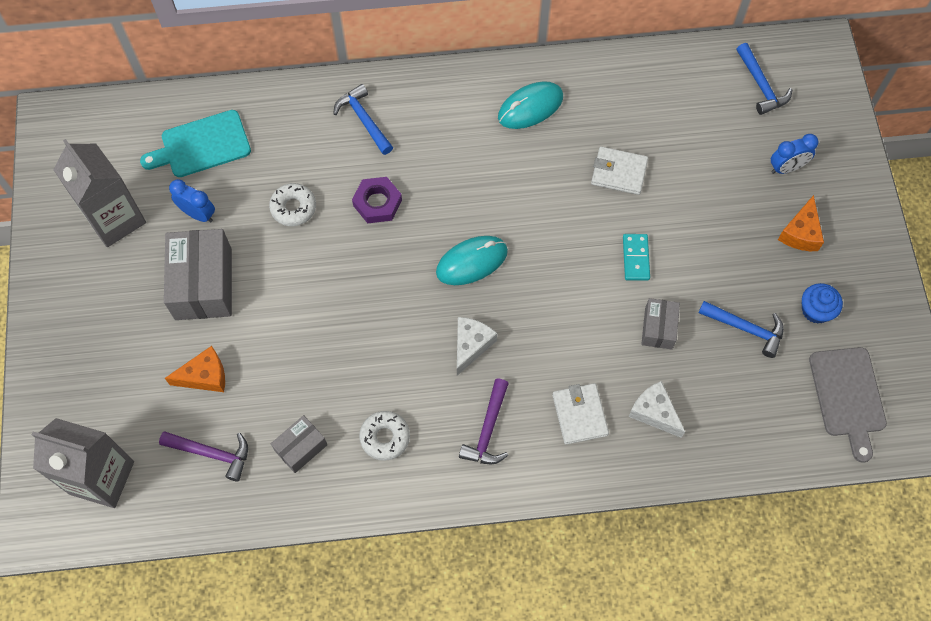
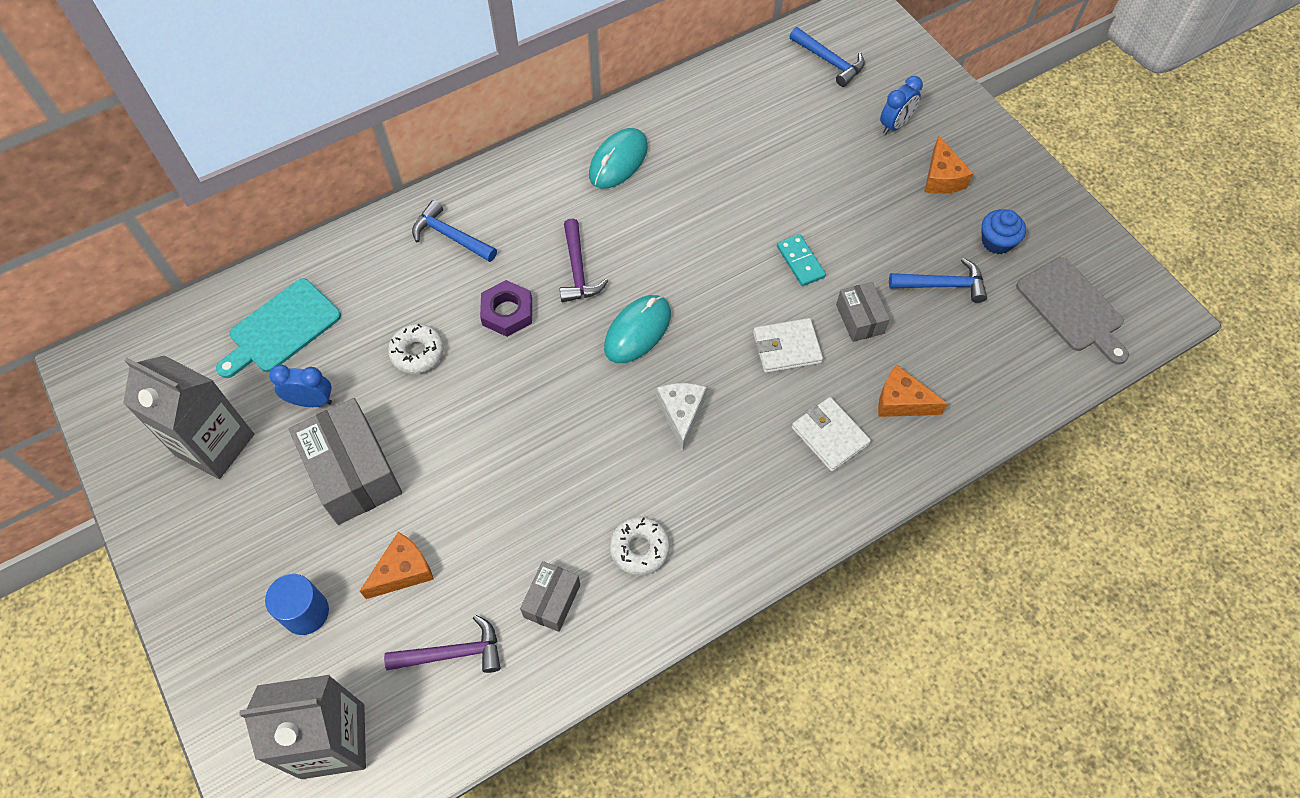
camera: 25 degrees left, 5 degrees down
purple hammer [459,378,509,464] -> purple hammer moved to [559,219,608,302]
white wallet [591,146,648,195] -> white wallet moved to [753,318,823,373]
white cheese [629,381,685,438] -> orange cheese [878,365,948,417]
none -> blue cylinder [265,574,329,635]

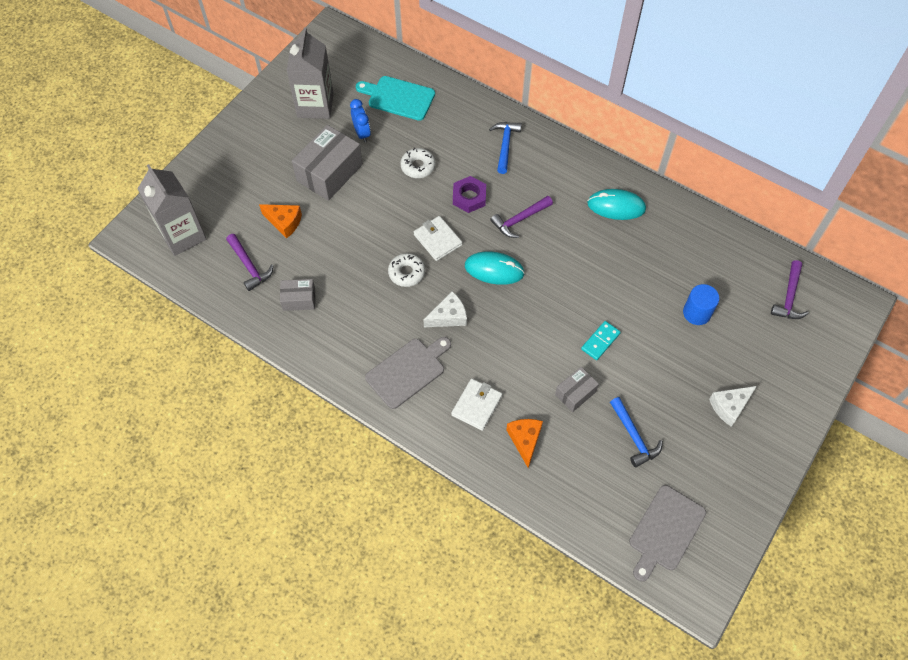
camera: 65 degrees right, 0 degrees up
blue cylinder [265,574,329,635] -> blue cylinder moved to [683,284,719,325]
white donut [609,517,670,576] -> white donut moved to [388,253,425,287]
white wallet [753,318,823,373] -> white wallet moved to [414,216,462,261]
blue hammer [789,27,865,87] -> purple hammer [771,260,809,319]
blue clock [880,76,923,134] -> none
orange cheese [924,135,973,194] -> white cheese [709,386,757,427]
blue cupcake [982,209,1026,254] -> none
none -> grey cutting board [365,337,451,409]

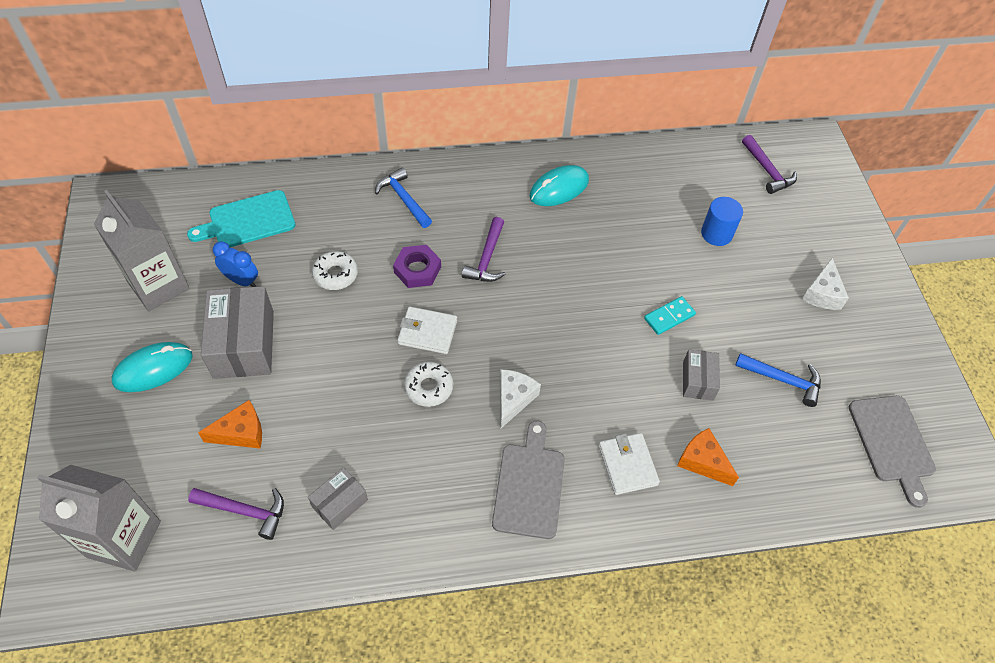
camera: 45 degrees left, 5 degrees down
turquoise mouse [465,251,525,285] -> turquoise mouse moved to [112,342,193,392]
turquoise domino [581,321,621,360] -> turquoise domino turned 60 degrees clockwise [644,296,696,335]

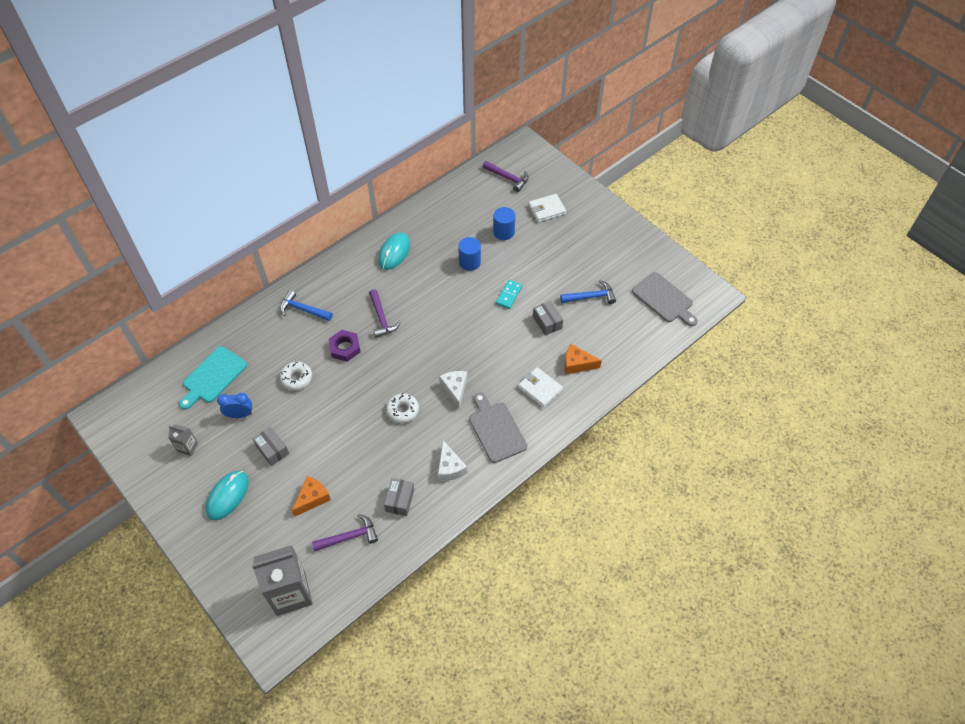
camera: 30 degrees left, 0 degrees up
grey carton [94,190,190,311] -> grey carton [168,424,198,456], size x0.47
grey box [201,286,274,379] -> grey box [253,427,289,466], size x0.54
white wallet [398,306,457,354] -> white wallet moved to [529,194,566,222]
white cheese [802,258,849,310] -> white cheese moved to [438,440,467,481]
none -> blue cylinder [458,237,481,271]

